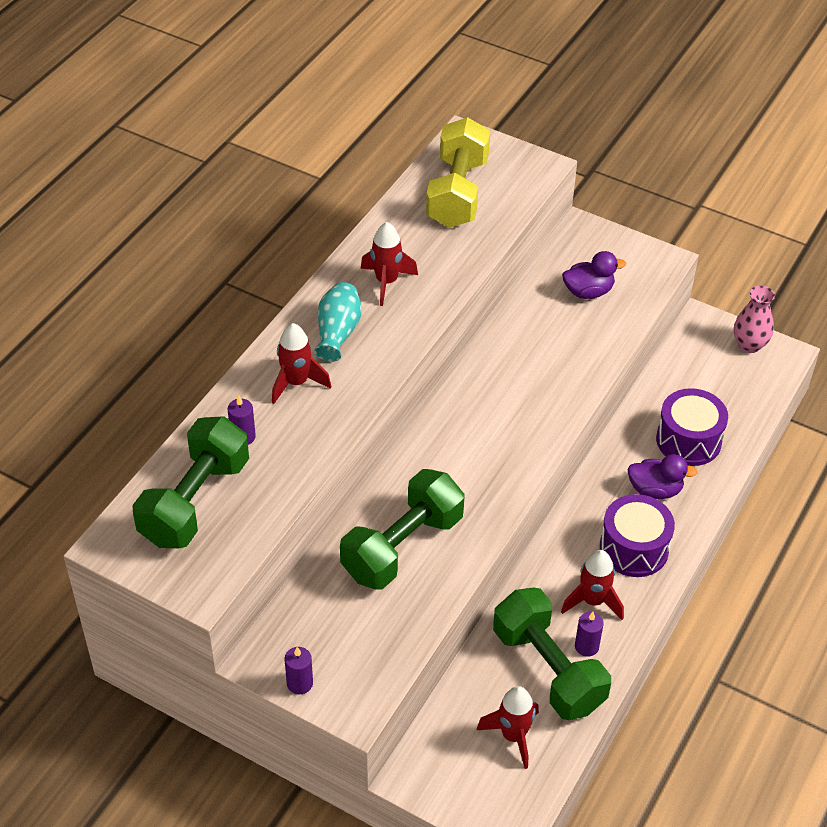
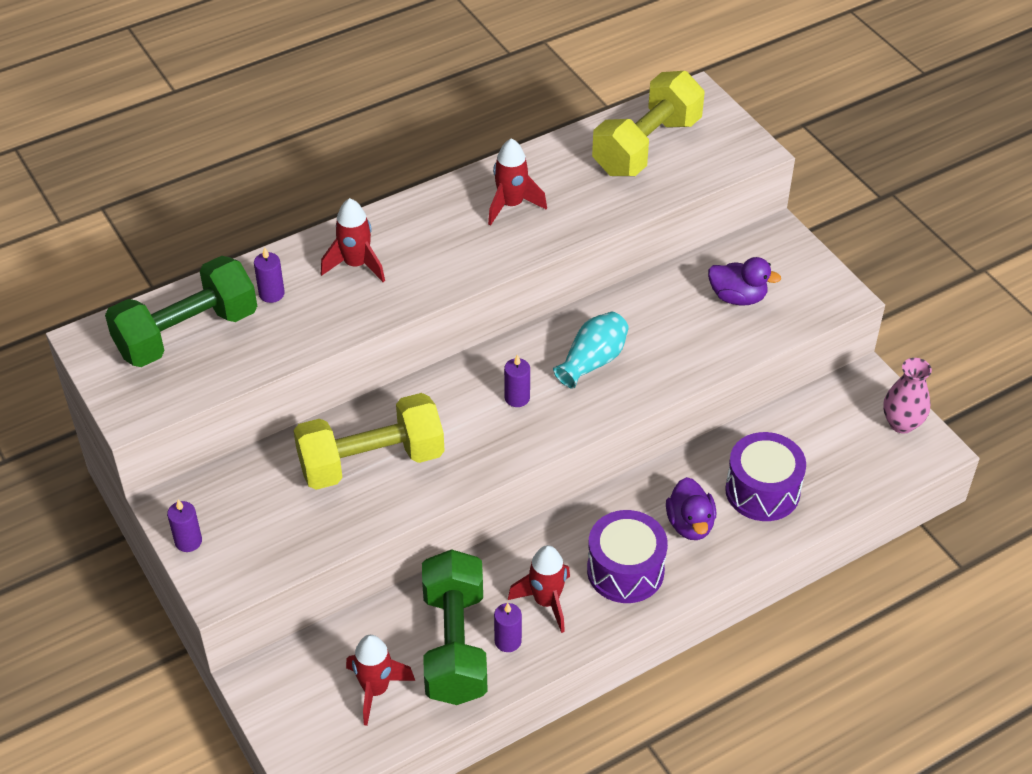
camera: 30 degrees right, 0 degrees up
turquoise vase [314,282,362,362] -> turquoise vase moved to [553,312,629,389]
green dumbbell [340,469,465,589] -> yellow dumbbell [293,393,445,490]
purple duck [627,454,698,499] -> purple duck turned 45 degrees clockwise [666,477,716,540]
none -> purple candle [504,355,530,407]

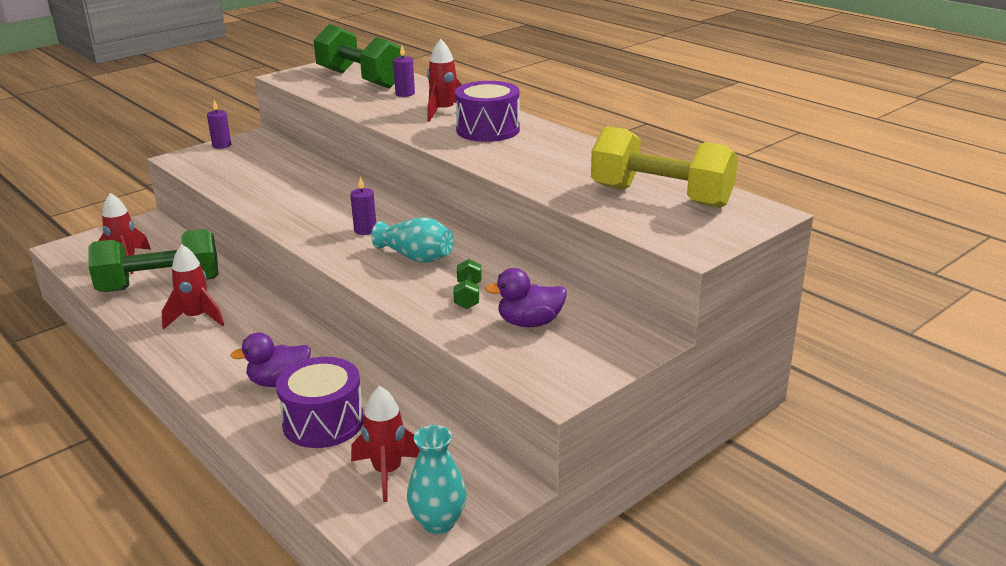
camera: 80 degrees right, 20 degrees down
yellow dumbbell [293,393,445,490] -> none
red rocket [488,138,547,226] -> red rocket moved to [351,386,420,502]
purple candle [494,603,522,652] -> none
purple drum [587,510,668,603] -> purple drum moved to [455,81,520,142]
purple duck [708,257,781,306] -> purple duck turned 75 degrees clockwise [485,268,567,327]
pink vase [883,358,932,434] -> turquoise vase [407,425,467,534]
none -> green dumbbell [453,259,482,309]

